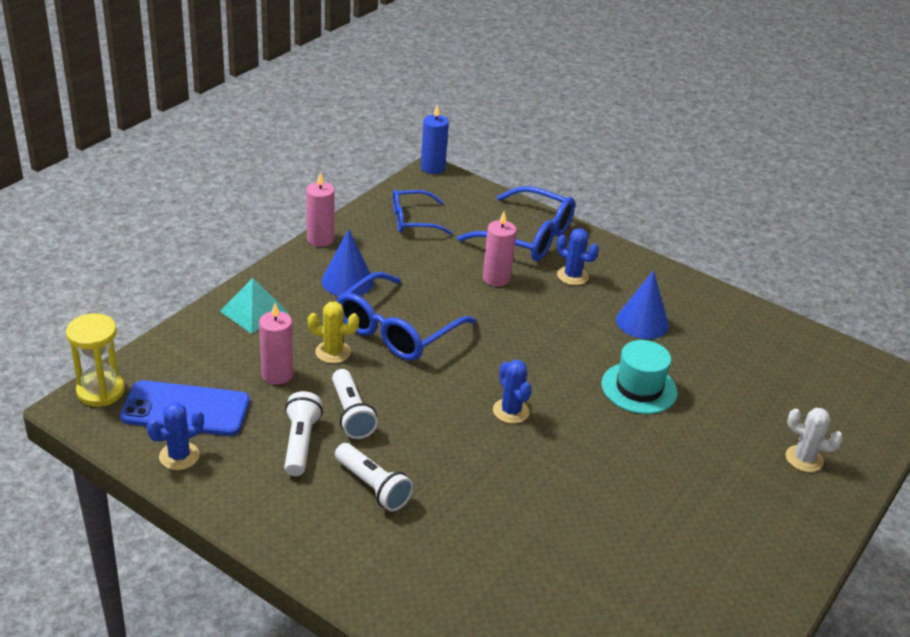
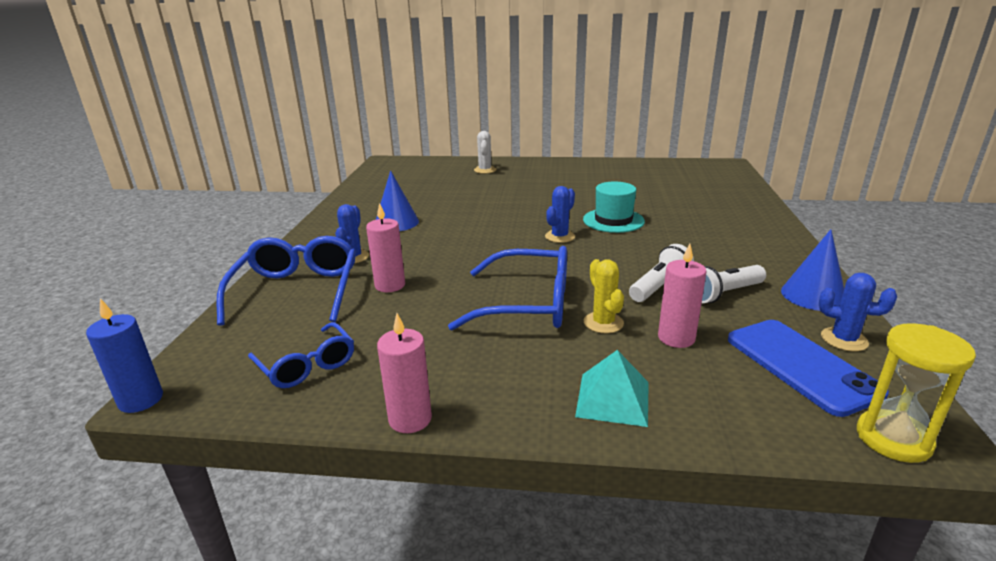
camera: 115 degrees left, 10 degrees down
blue cone [322,229,374,296] -> blue cone moved to [781,229,844,311]
white flashlight [335,443,414,512] -> none
turquoise hat [602,340,678,414] -> turquoise hat moved to [583,181,645,233]

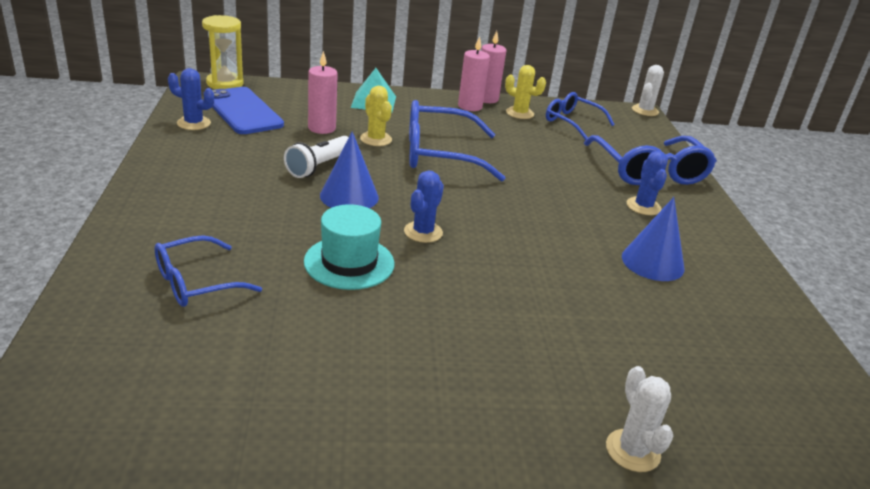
camera: 165 degrees right, 5 degrees up
blue candle [86,299,163,413] -> white cactus [632,65,664,116]
pink candle [366,203,405,292] -> pink candle moved to [458,36,490,111]
white flashlight [702,265,766,303] -> none
blue cone [781,229,844,311] -> blue cone moved to [320,131,379,208]
none -> blue glasses [154,235,262,307]
none -> yellow cactus [505,65,546,119]

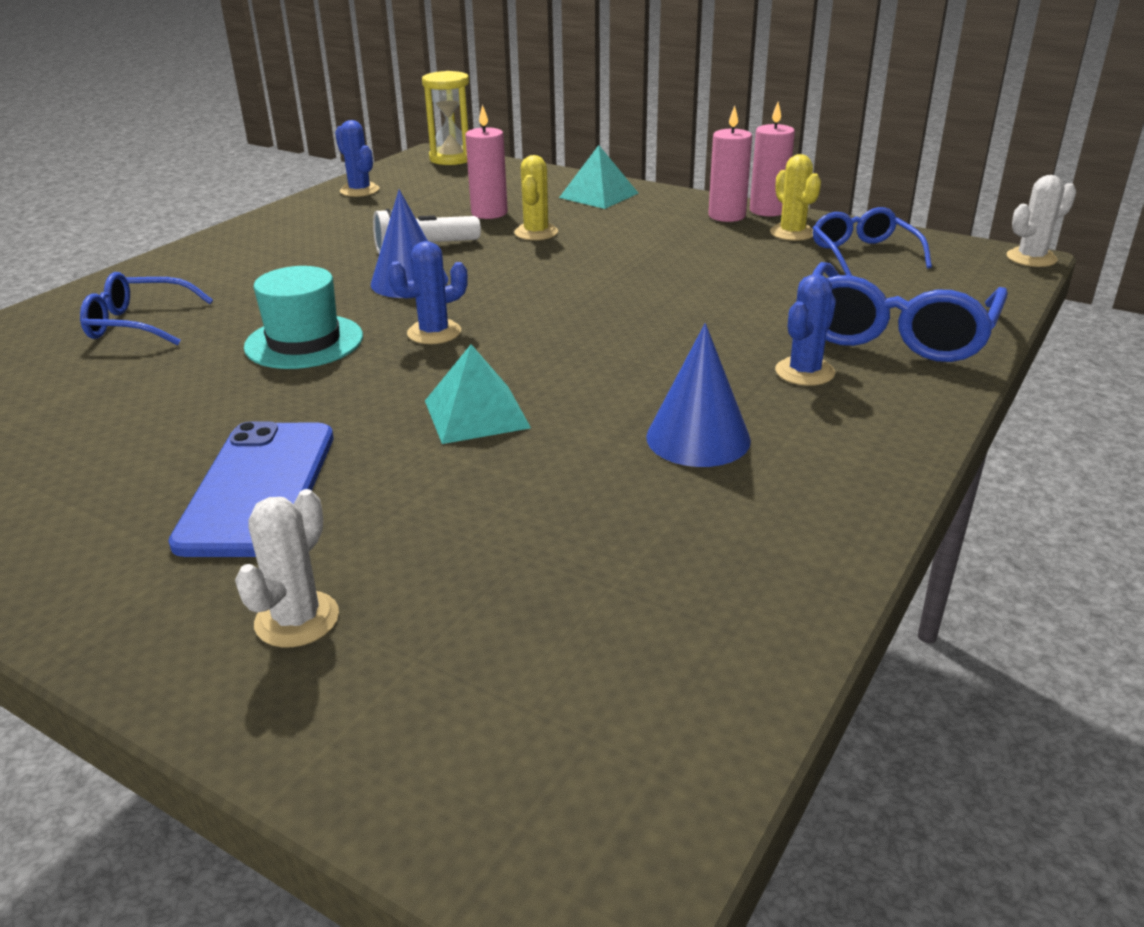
camera: 40 degrees right, 0 degrees up
blue phone [212,87,284,134] -> blue phone moved to [168,421,334,557]
blue glasses [409,100,505,182] -> none
none -> turquoise pyramid [425,344,531,444]

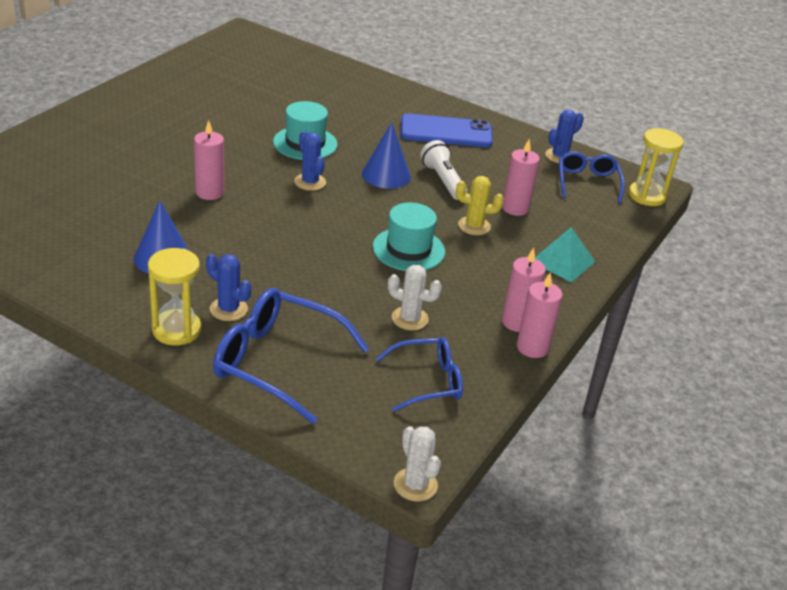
camera: 85 degrees right, 5 degrees up
blue glasses [80,272,213,345] -> blue glasses moved to [559,151,625,203]
blue phone [168,421,334,557] -> blue phone moved to [401,114,493,147]
white cactus [235,489,339,647] -> white cactus moved to [388,265,442,330]
turquoise pyramid [425,344,531,444] -> pink candle [194,120,224,200]
yellow cactus [770,154,821,241] -> none
none -> yellow hourglass [148,248,201,345]
none -> turquoise hat [373,202,445,271]

